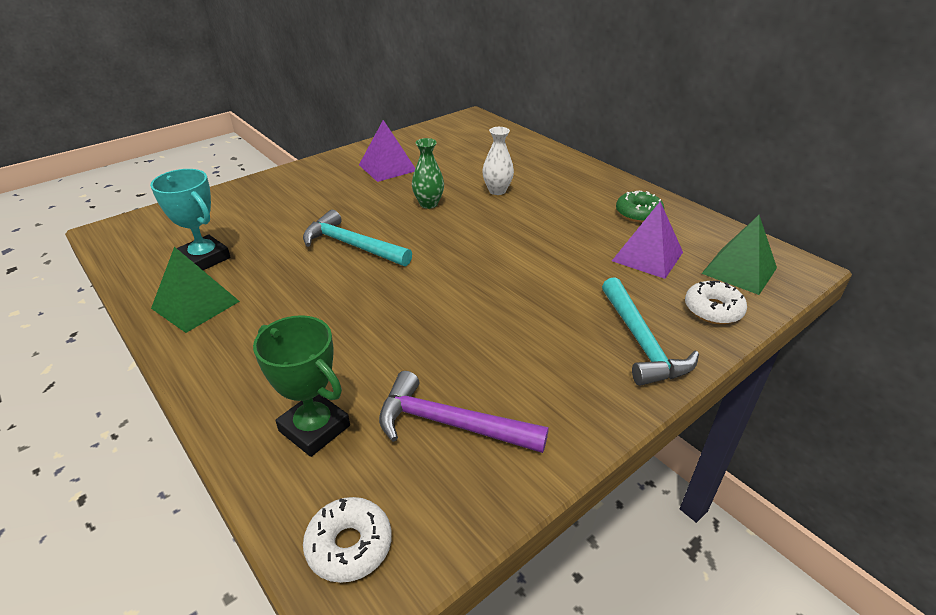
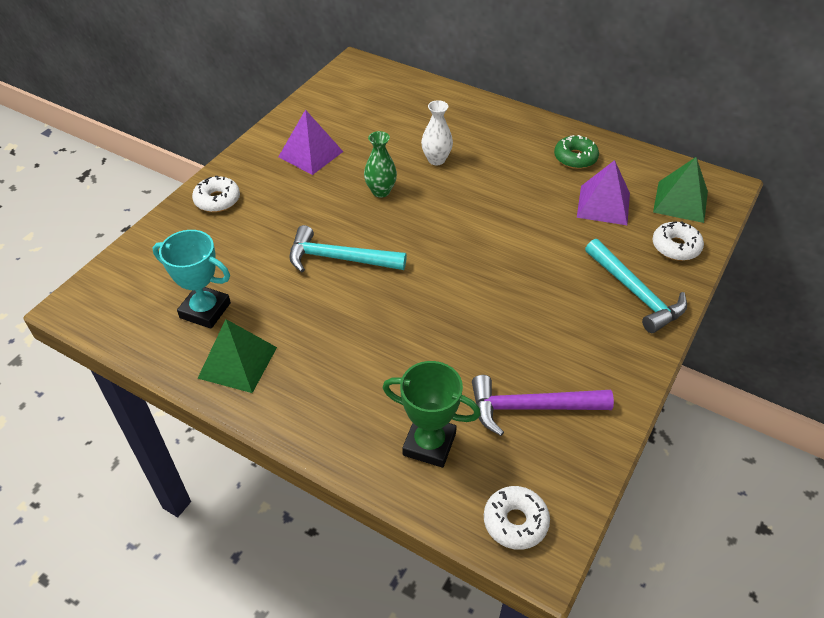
camera: 20 degrees left, 10 degrees up
none -> white donut [192,176,240,212]

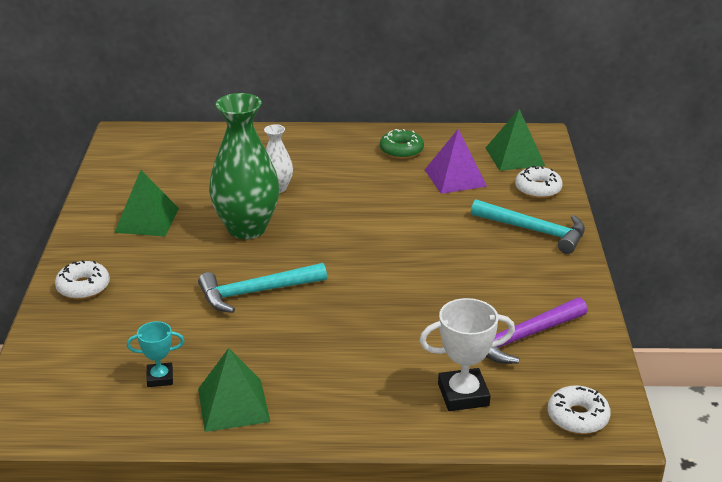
camera: 30 degrees left, 15 degrees down
turquoise trophy [152,230,231,329] -> turquoise trophy [127,321,184,387], size x0.60
purple pyramid [278,109,343,175] -> green pyramid [114,170,179,236]
green vase [364,131,397,198] -> green vase [209,93,279,239], size x1.98
green trophy [383,361,481,468] -> white trophy [419,298,515,411]

